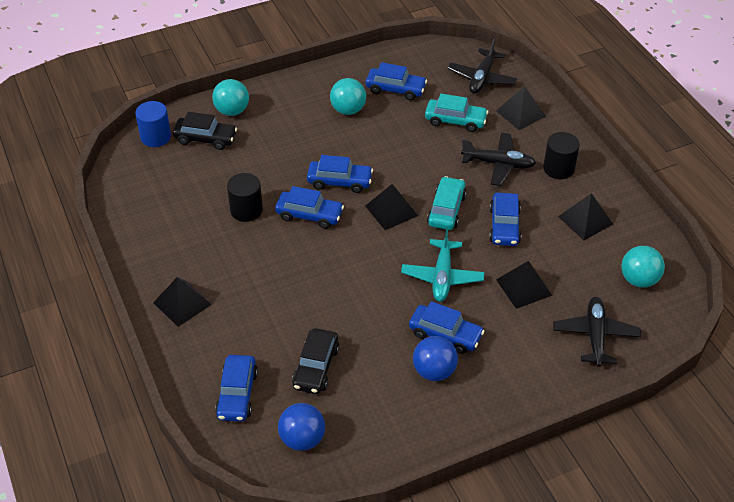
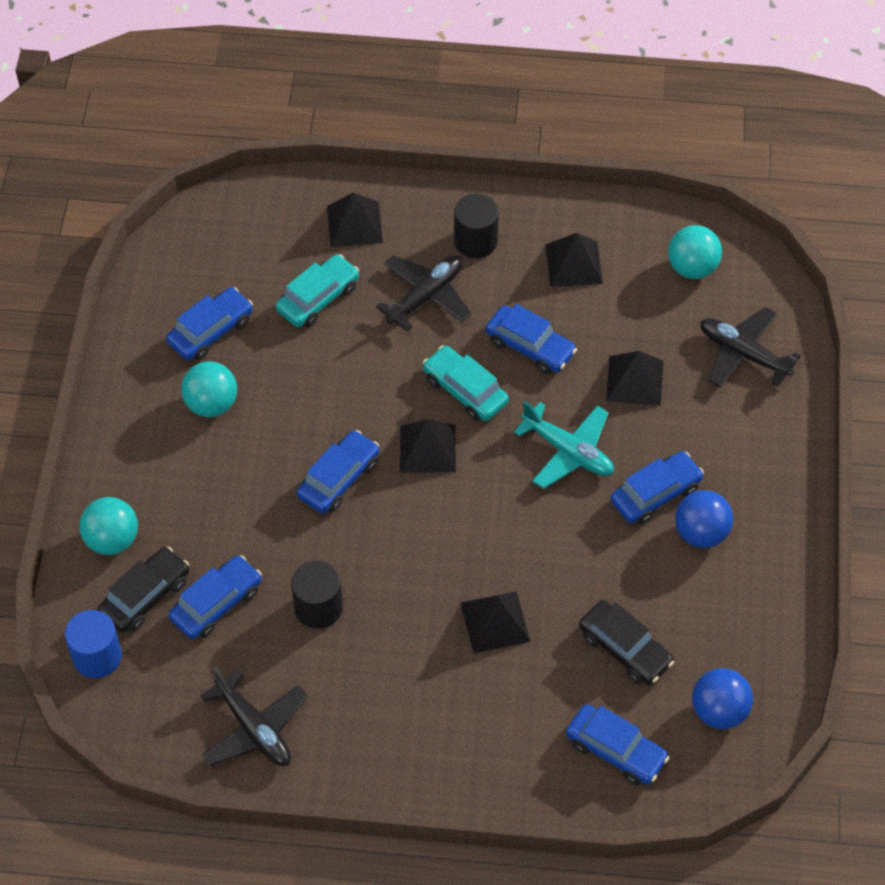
camera: 60 degrees left, 10 degrees up
black pyramid [153,277,212,327] -> black pyramid moved to [460,591,530,653]
blue car [275,186,344,229] -> blue car moved to [169,555,262,639]
black plane [448,38,517,94] -> black plane moved to [200,667,307,766]

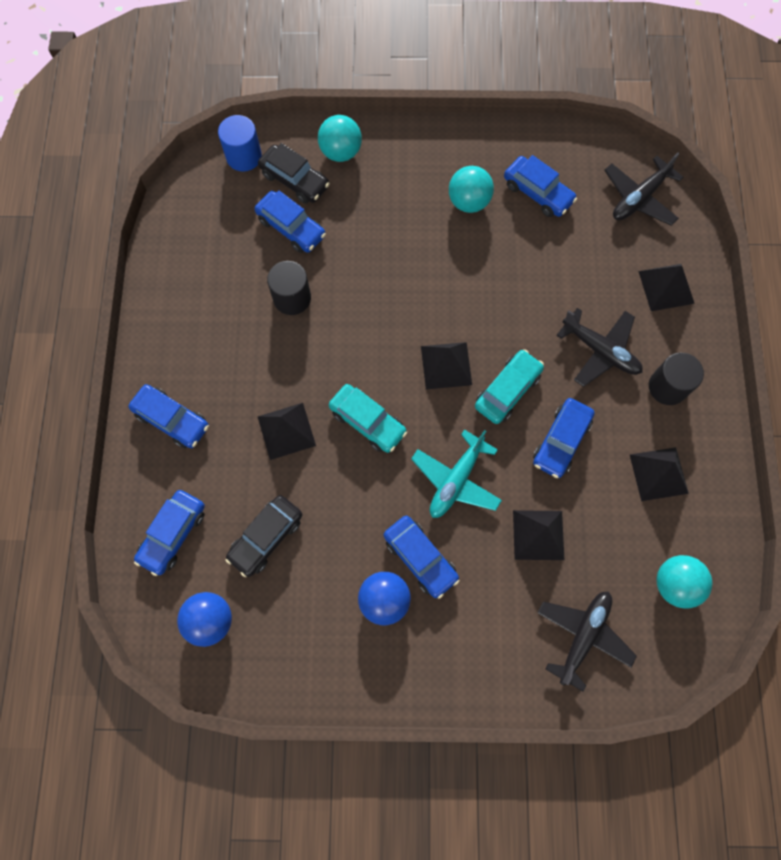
camera: 85 degrees right, 15 degrees up
black plane [200,667,307,766] -> black plane moved to [604,153,684,226]
turquoise car [276,254,359,327] -> turquoise car moved to [329,384,407,453]
blue car [297,430,379,513] -> blue car moved to [128,384,209,448]

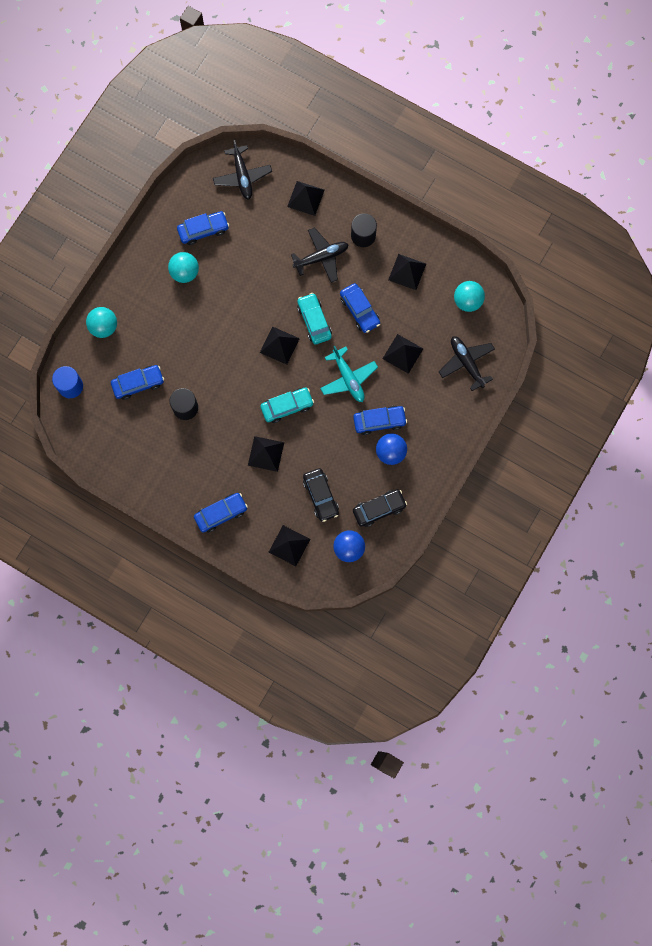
camera: 60 degrees left, 5 degrees up
blue car [134,490,205,576] -> black pyramid [269,525,310,566]
black car [258,143,330,204] -> black car moved to [353,489,407,527]

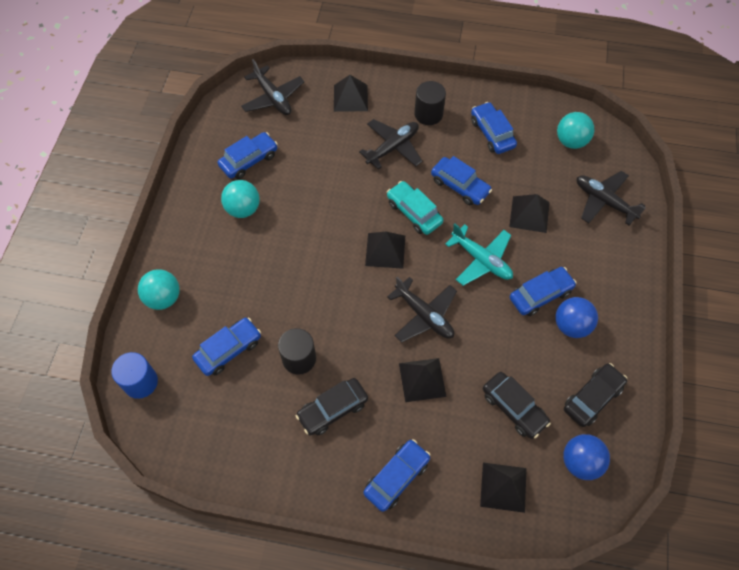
camera: 20 degrees left, 15 degrees down
turquoise car [260,388,314,423] -> black plane [387,276,457,343]
black pyramid [388,254,426,290] -> blue car [471,102,517,154]
none -> black car [296,378,368,436]

